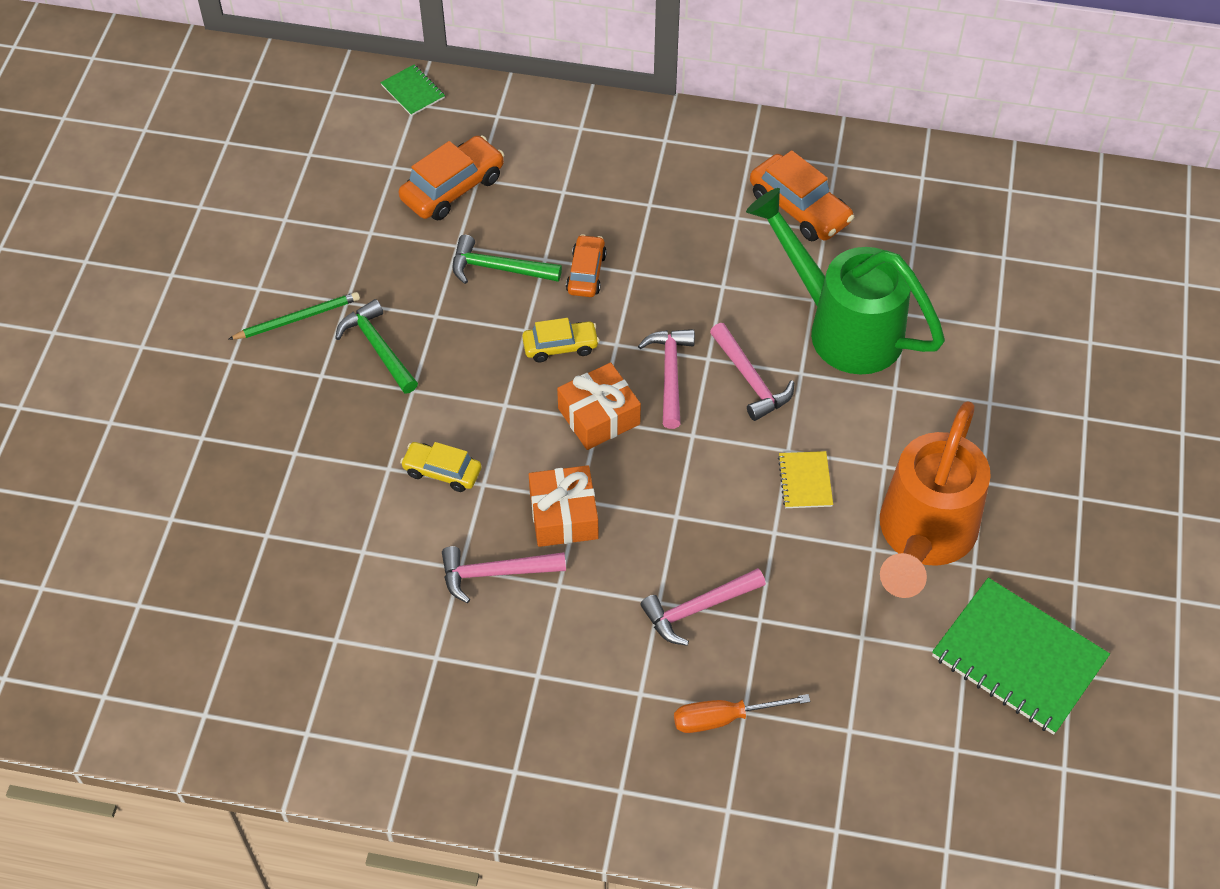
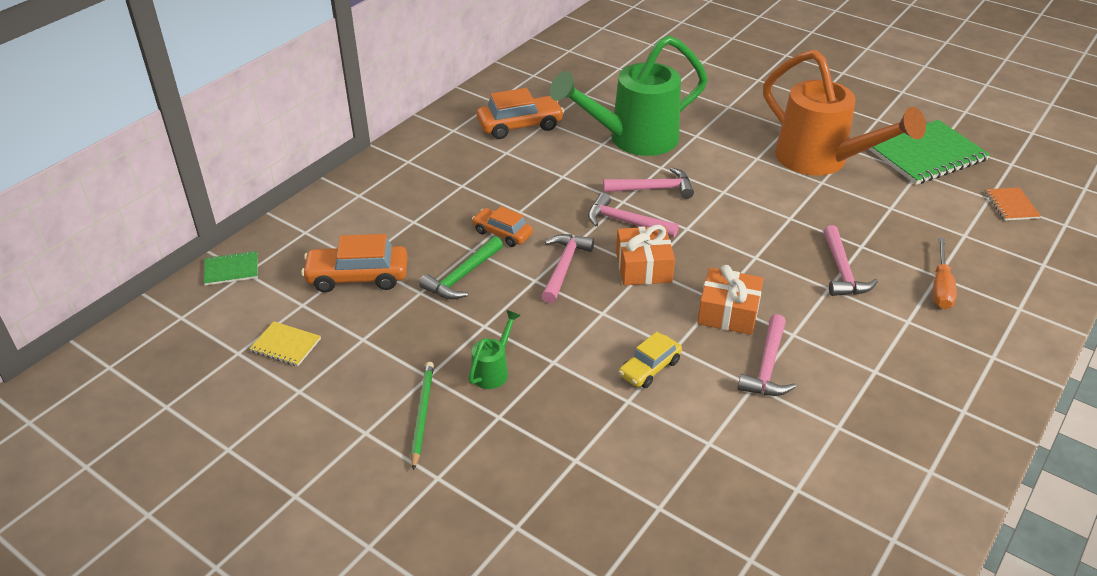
camera: 65 degrees left, 15 degrees down
green hammer [335,299,418,393] -> green watering can [469,310,521,389]
orange car [399,136,504,221] -> orange car turned 75 degrees counterclockwise [301,234,408,292]
yellow car [522,318,599,362] -> pink hammer [542,234,594,303]
yellow notebook [778,451,833,508] -> yellow notebook moved to [249,321,321,366]
none -> orange notebook [985,187,1041,220]

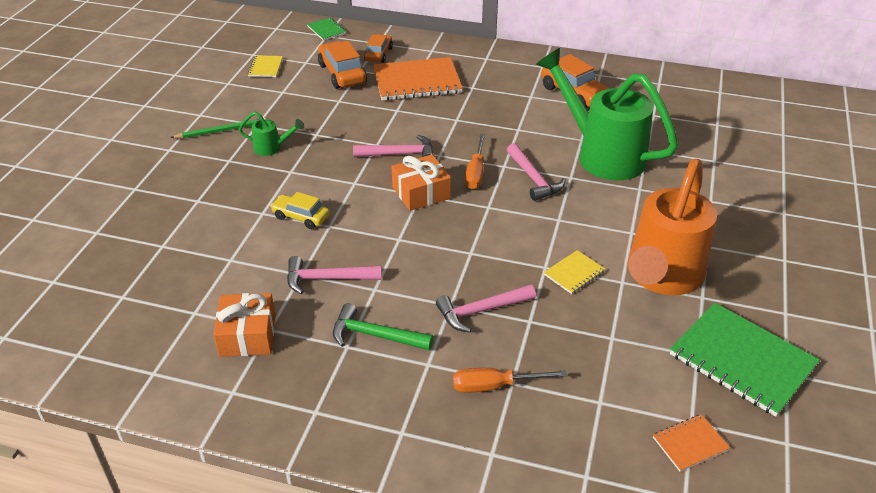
camera: 70 degrees right, 0 degrees up
green hammer [419,236,503,300] -> green hammer moved to [333,303,433,350]
orange car [472,206,533,247] -> orange car moved to [364,34,393,63]
pink hammer [588,193,679,237] -> orange screwdriver [465,134,486,189]
orange gift [697,265,764,335] -> orange gift moved to [213,293,275,357]
none -> orange notebook [373,57,463,101]
none -> yellow notebook [544,250,605,294]

